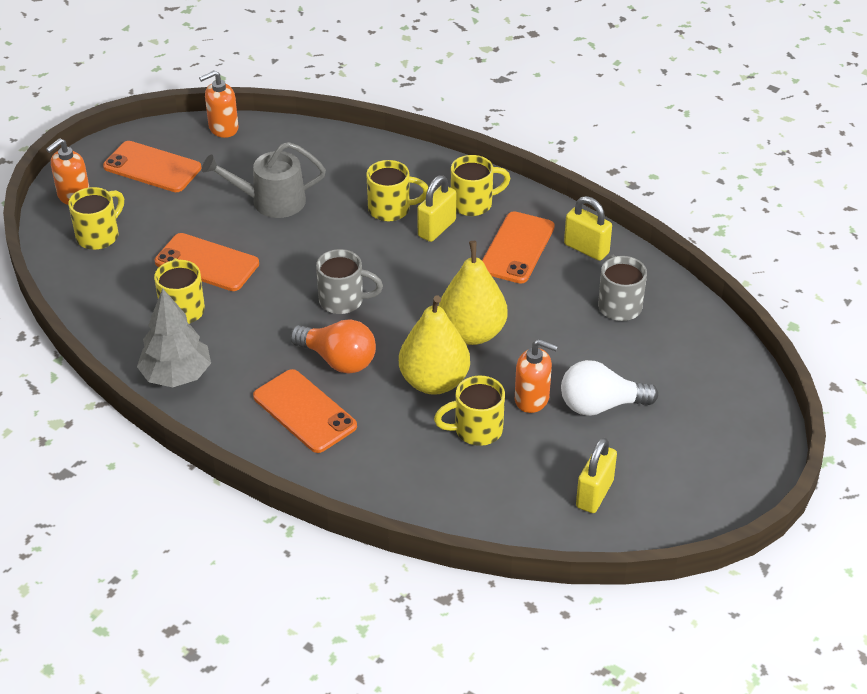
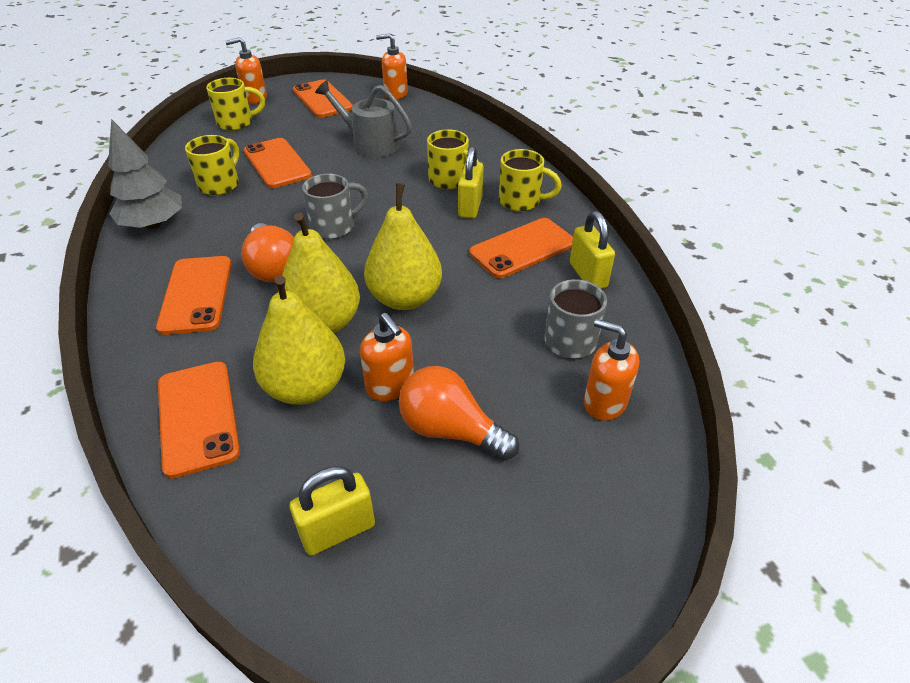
camera: 35 degrees right, 0 degrees up
grey mug [316,249,383,314] -> grey mug turned 75 degrees counterclockwise [302,174,368,239]
yellow padlock [417,175,456,242] -> yellow padlock turned 60 degrees counterclockwise [458,146,484,219]
yellow mug [434,375,505,446] -> yellow pear [253,275,345,405]
white light bulb [561,360,658,416] -> orange light bulb [399,366,519,461]
none -> orange phone [158,362,240,479]
none -> orange soap dispenser [584,319,639,421]

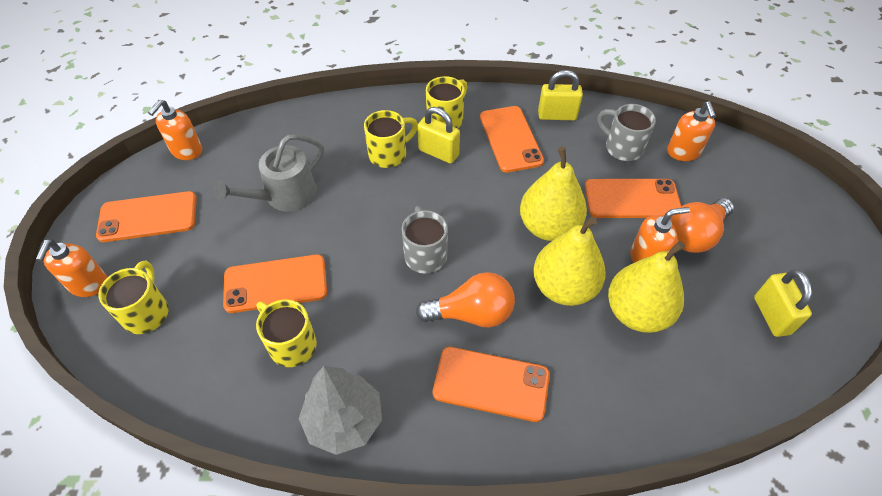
camera: 70 degrees left, 10 degrees up
orange phone [158,362,240,479] -> orange phone moved to [585,179,681,218]
orange soap dispenser [584,319,639,421] -> orange soap dispenser turned 60 degrees counterclockwise [667,101,716,161]

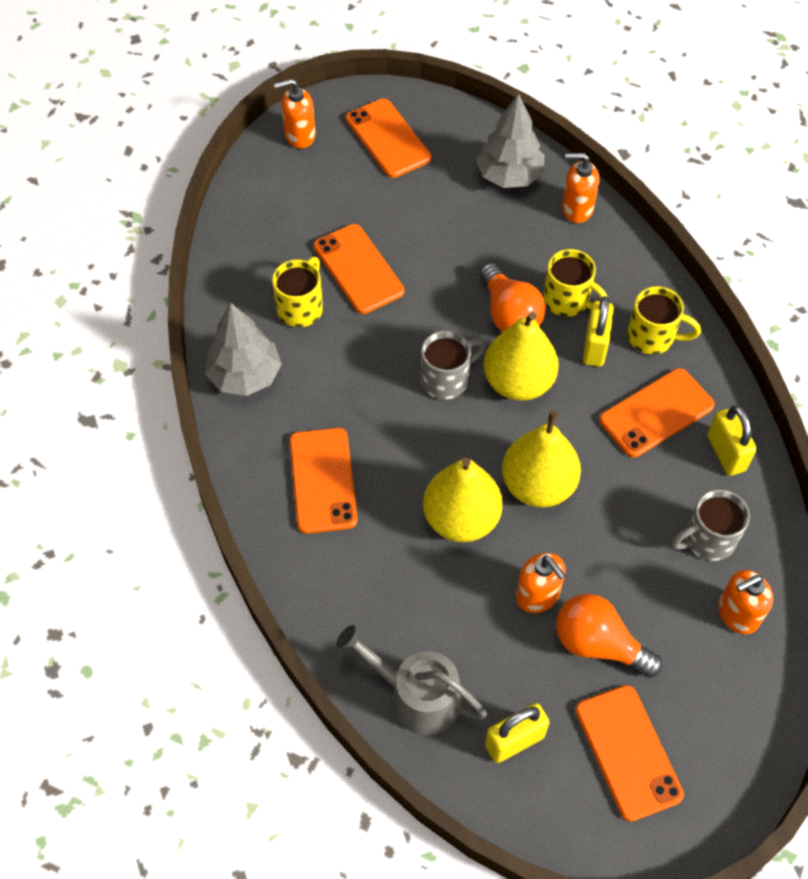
camera: 70 degrees right, 5 degrees up
yellow mug [99,261,169,334] -> none
orange soap dispenser [148,100,202,160] -> orange soap dispenser moved to [562,153,599,223]
grey watering can [213,134,324,212] -> grey watering can moved to [336,625,487,735]
orange light bulb [416,272,515,328] -> orange light bulb moved to [479,263,546,332]
orange phone [585,179,681,218] -> orange phone moved to [575,685,684,822]
grey mug [598,104,656,161] -> grey mug turned 135 degrees counterclockwise [671,489,750,561]
yellow pear [608,241,685,333] -> yellow pear moved to [484,312,559,401]
none -> grey tree [476,94,545,188]

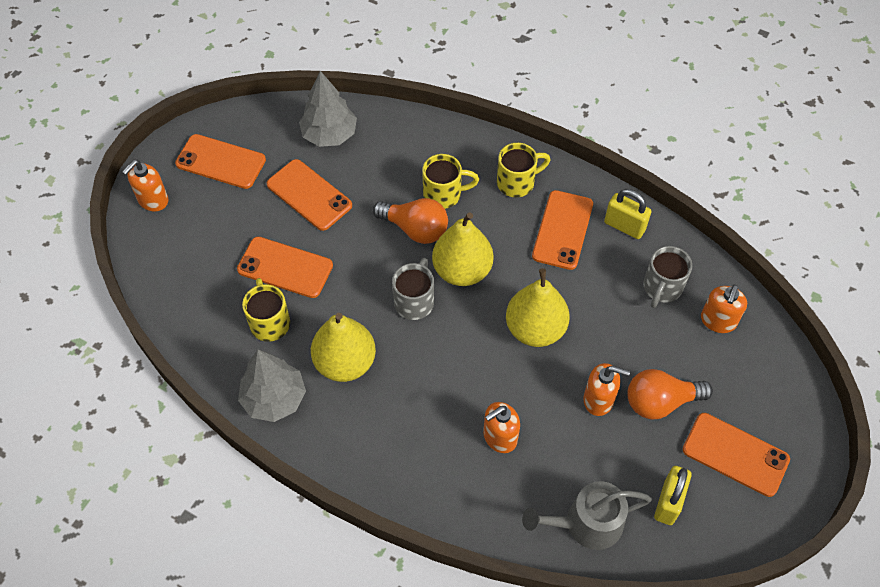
camera: 40 degrees left, 0 degrees up
orange phone [289,428,358,534] -> orange phone moved to [267,159,352,231]
yellow pear [423,458,503,542] -> yellow pear moved to [311,313,376,382]
orange soap dispenser [562,153,599,223] -> orange soap dispenser moved to [483,402,520,453]
yellow padlock [583,296,614,367] -> none

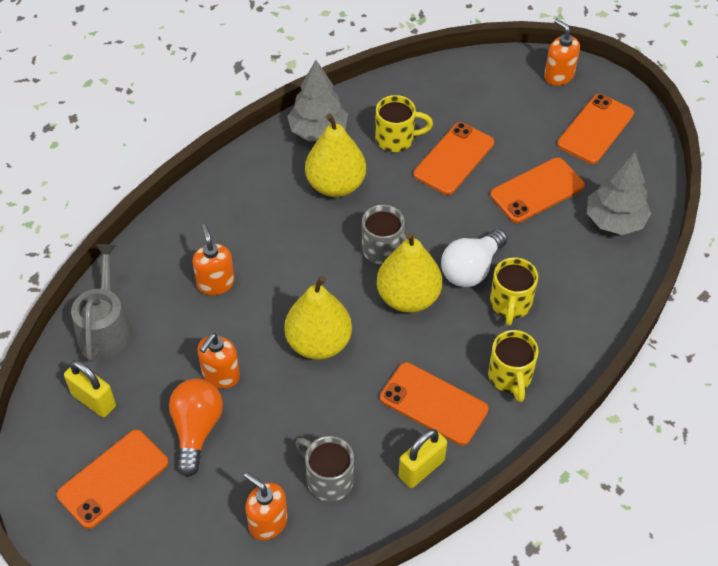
camera: 105 degrees right, 5 degrees down
orange light bulb [373,198,448,244] -> white light bulb [441,229,507,287]

